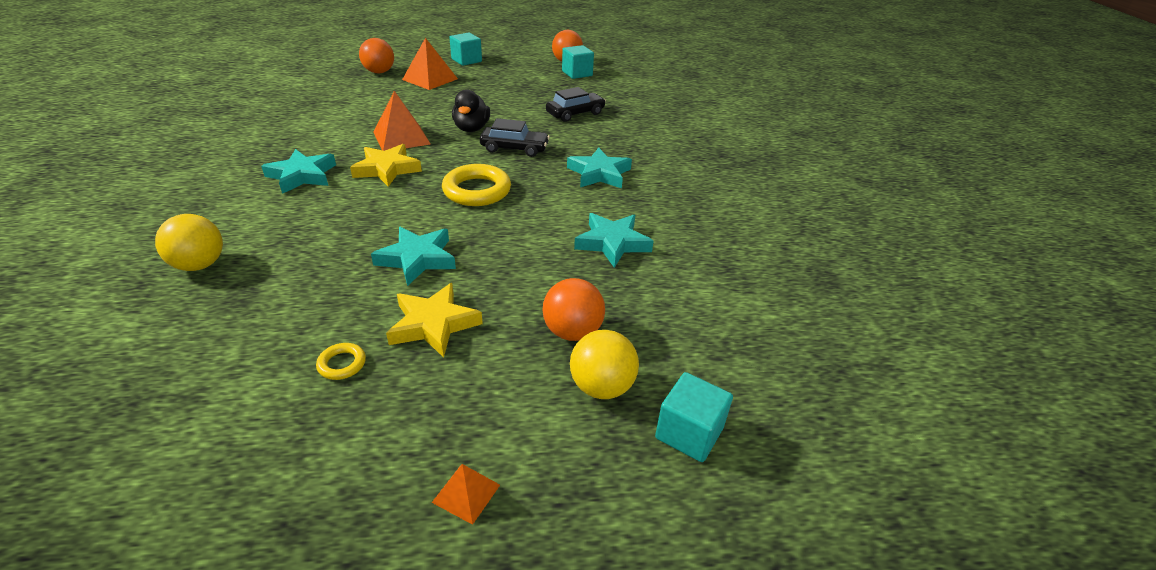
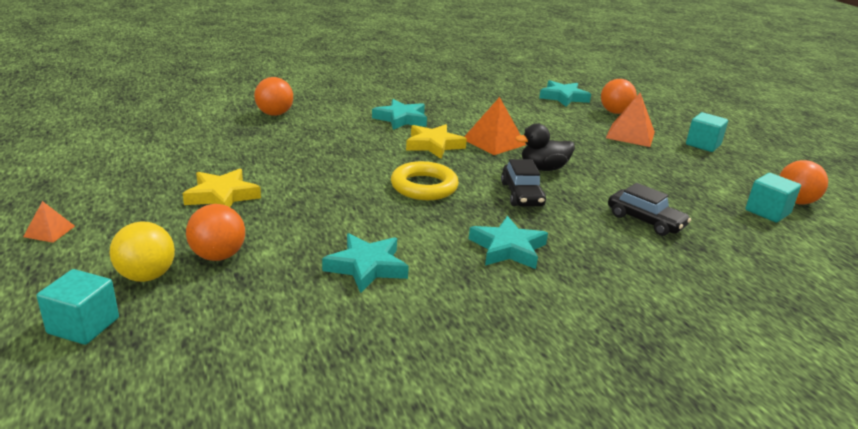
camera: 75 degrees right, 10 degrees down
yellow ball [155,214,223,271] -> orange ball [254,77,293,116]
yellow ring [316,343,366,380] -> none
turquoise star [371,227,456,286] -> turquoise star moved to [539,80,591,107]

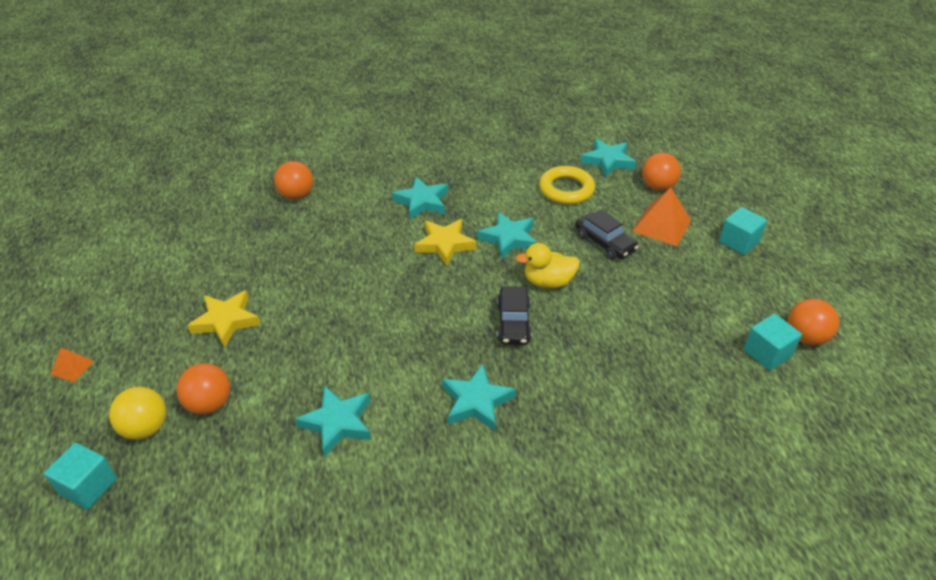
camera: 10 degrees right, 15 degrees up
yellow ring [391,161,459,200] -> yellow ring moved to [539,166,595,204]
orange pyramid [464,97,526,155] -> turquoise star [477,212,537,259]
black duck [515,123,575,171] -> yellow duck [515,243,580,288]
black car [608,183,691,236] -> black car moved to [575,209,639,260]

